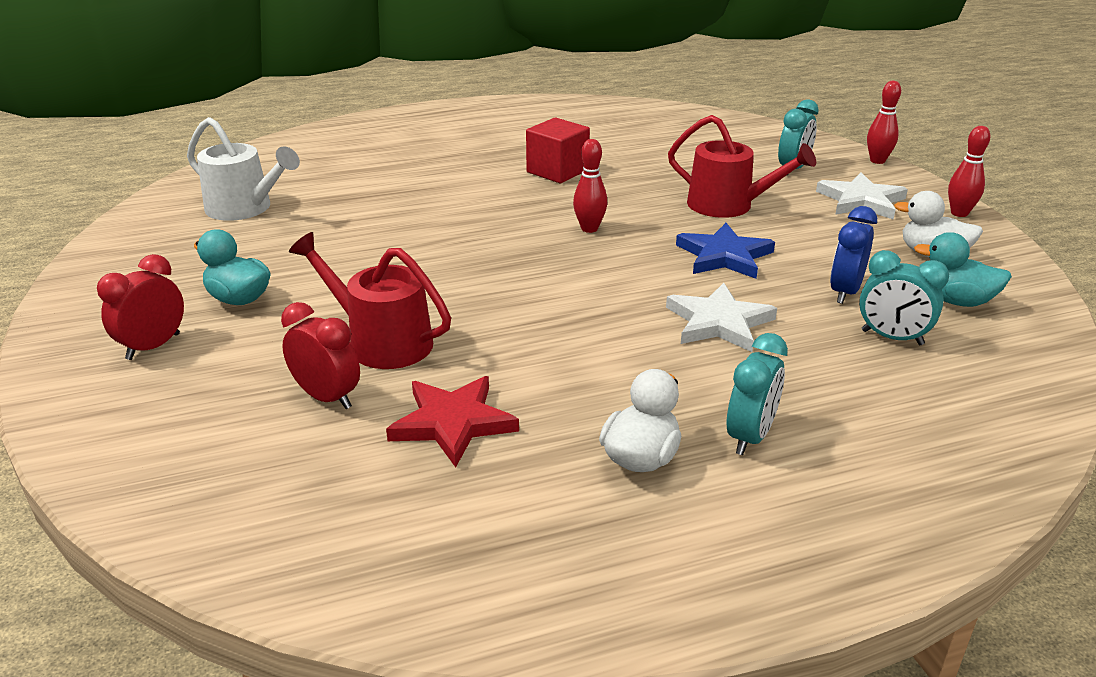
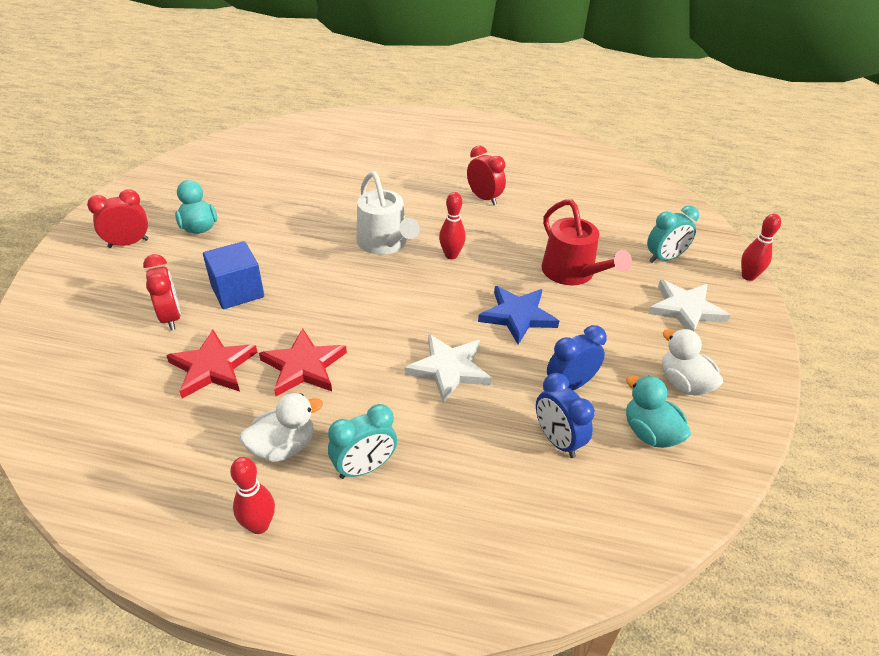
camera: 30 degrees right, 10 degrees up
white watering can [187,117,300,221] -> white watering can moved to [357,171,420,255]
red watering can [289,232,451,369] -> blue cube [203,241,264,309]
red cube [526,118,590,183] -> red clock [467,146,506,205]
turquoise clock [859,250,949,345] -> blue clock [536,373,595,458]
red bowling pin [948,126,990,217] -> red bowling pin moved to [230,457,275,534]
none -> red star [259,328,347,396]

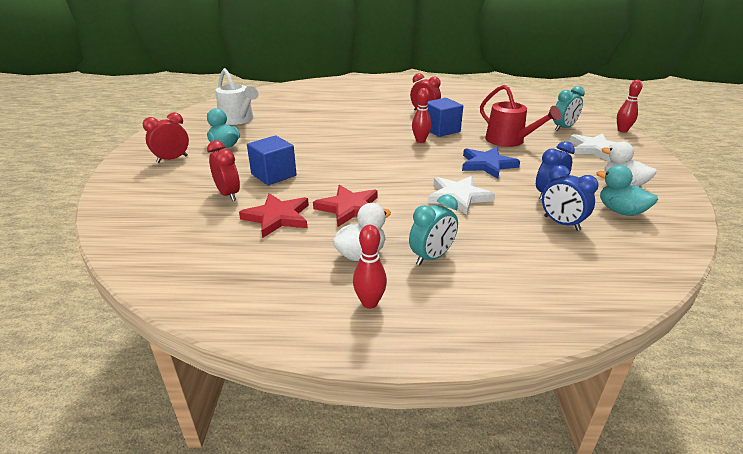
camera: 10 degrees left, 10 degrees down
white watering can [357,171,420,255] -> white watering can moved to [216,68,259,125]
none -> blue cube [427,98,463,137]

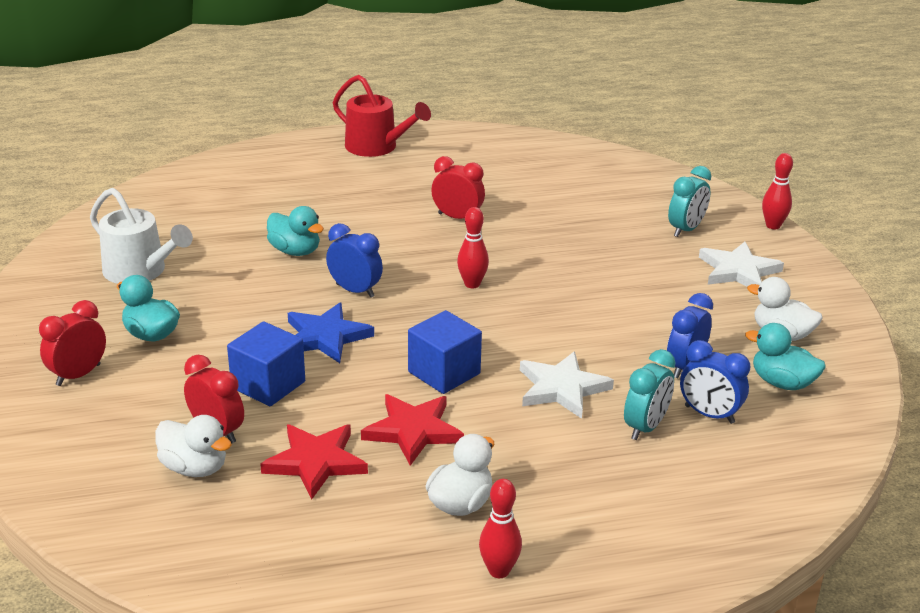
camera: 15 degrees left, 0 degrees up
turquoise clock [409,194,458,265] -> turquoise clock moved to [624,349,676,440]
blue cube [427,98,463,137] -> blue cube moved to [408,310,482,394]
blue star [462,147,520,179] -> blue star moved to [288,303,374,363]
red watering can [480,85,561,147] -> red watering can moved to [333,75,431,157]
none -> white duck [155,415,232,477]
none -> turquoise duck [267,206,324,256]
none -> blue clock [326,223,383,298]

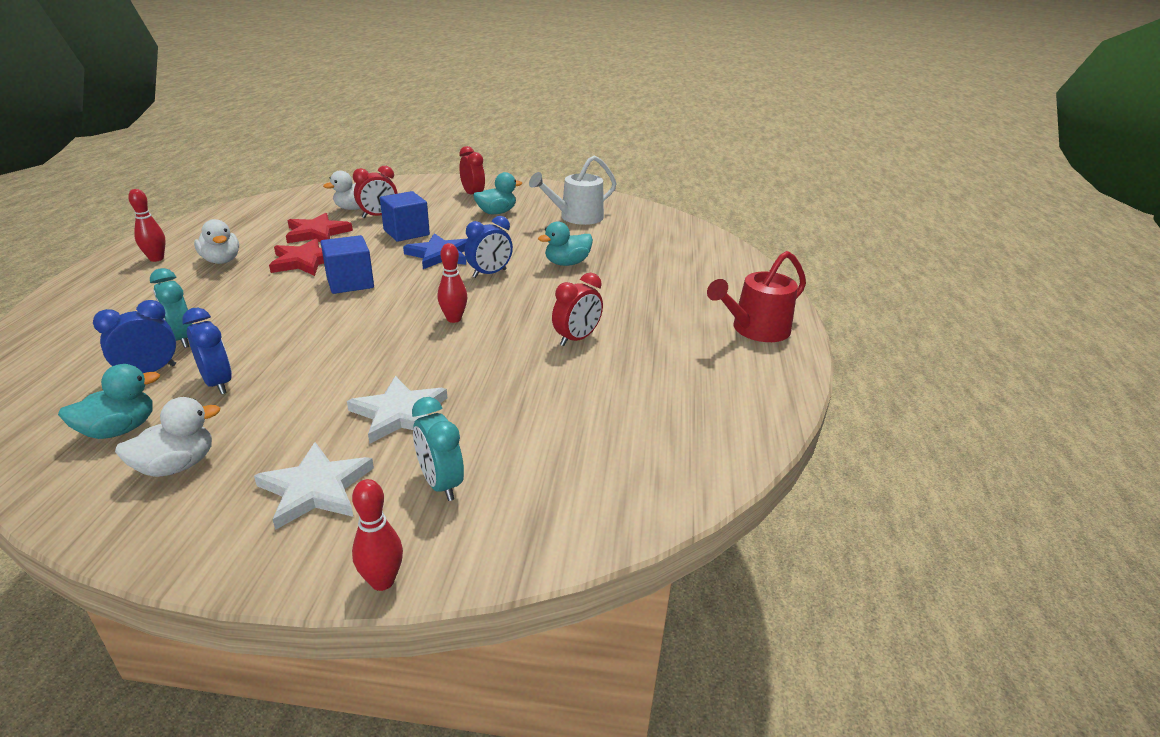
camera: 110 degrees right, 0 degrees up
white star [520,351,614,419] -> white star moved to [347,376,447,444]

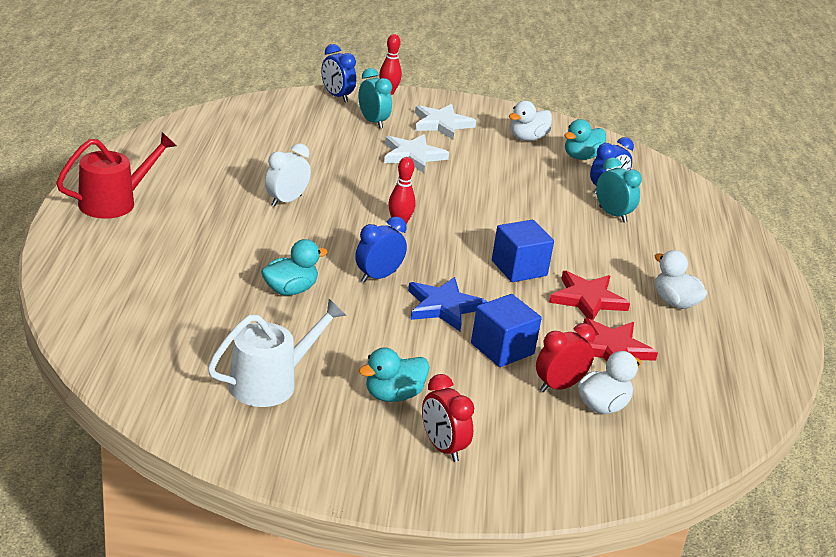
camera: 175 degrees right, 0 degrees up
red bowling pin [128,189,166,262] -> none
blue clock [182,308,232,394] -> blue clock moved to [321,44,356,102]
red clock [552,273,603,346] -> white clock [265,143,311,207]

